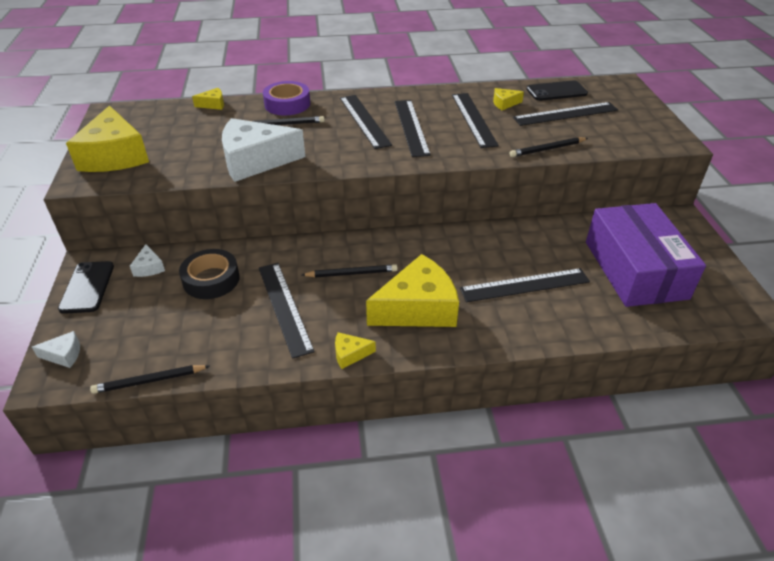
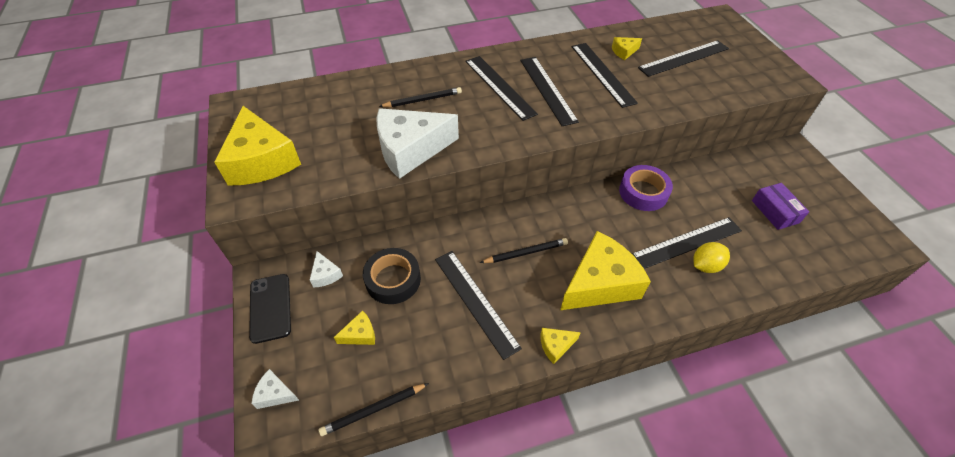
camera: 10 degrees left, 10 degrees up
white cheese [32,331,80,368] -> white cheese turned 150 degrees counterclockwise [251,369,299,409]
yellow cheese [192,88,224,110] -> yellow cheese moved to [334,311,375,345]
purple tape [263,81,310,115] -> purple tape moved to [619,165,673,211]
black pencil [510,137,588,157] -> none
black phone [527,80,588,101] -> none
purple box [586,203,706,307] -> purple box [752,183,809,230], size x0.45
none -> yellow lemon [693,242,730,273]

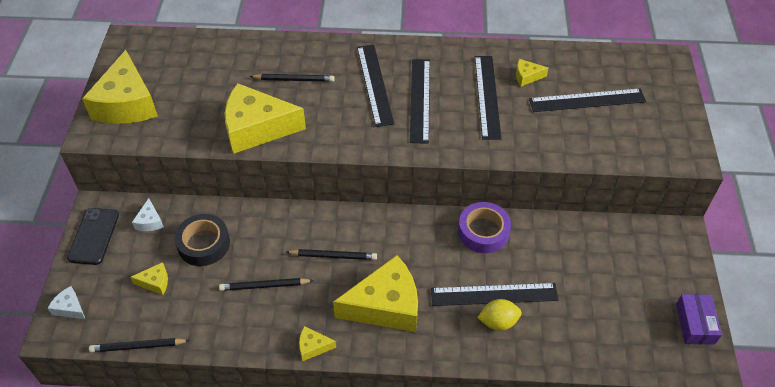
camera: 20 degrees right, 0 degrees up
white cheese [376,108,459,179] -> yellow cheese [225,83,306,154]
black ruler [435,251,522,360] -> black pencil [219,278,314,291]
purple box [752,183,809,230] -> purple box moved to [676,294,722,345]

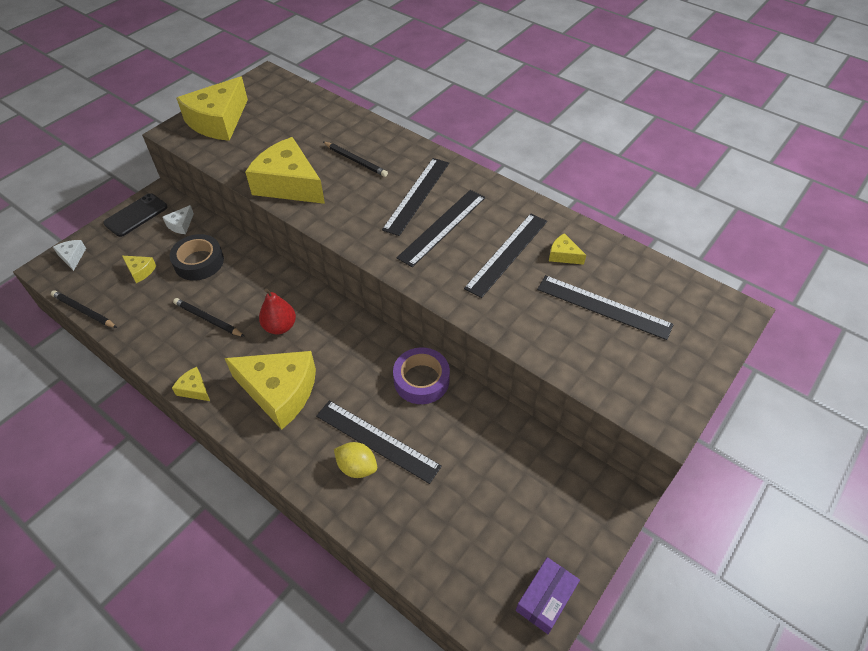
camera: 35 degrees right, 0 degrees up
black pencil [286,249,377,260] -> red pear [259,288,296,334]

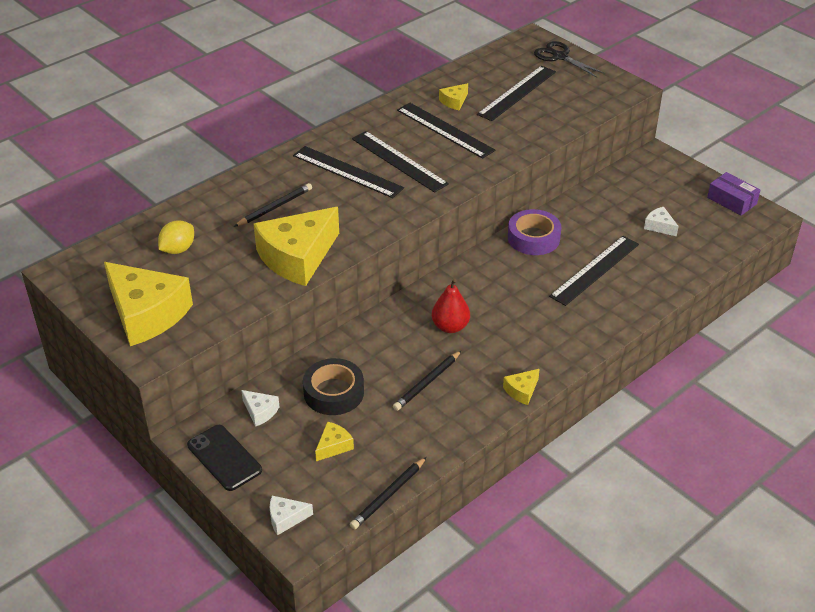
camera: 80 degrees left, 10 degrees down
yellow cheese [225,351,316,430] -> none
yellow lemon [334,442,377,478] -> yellow lemon moved to [158,220,194,254]
none -> black scissors [534,41,605,77]
none -> white cheese [644,207,679,236]

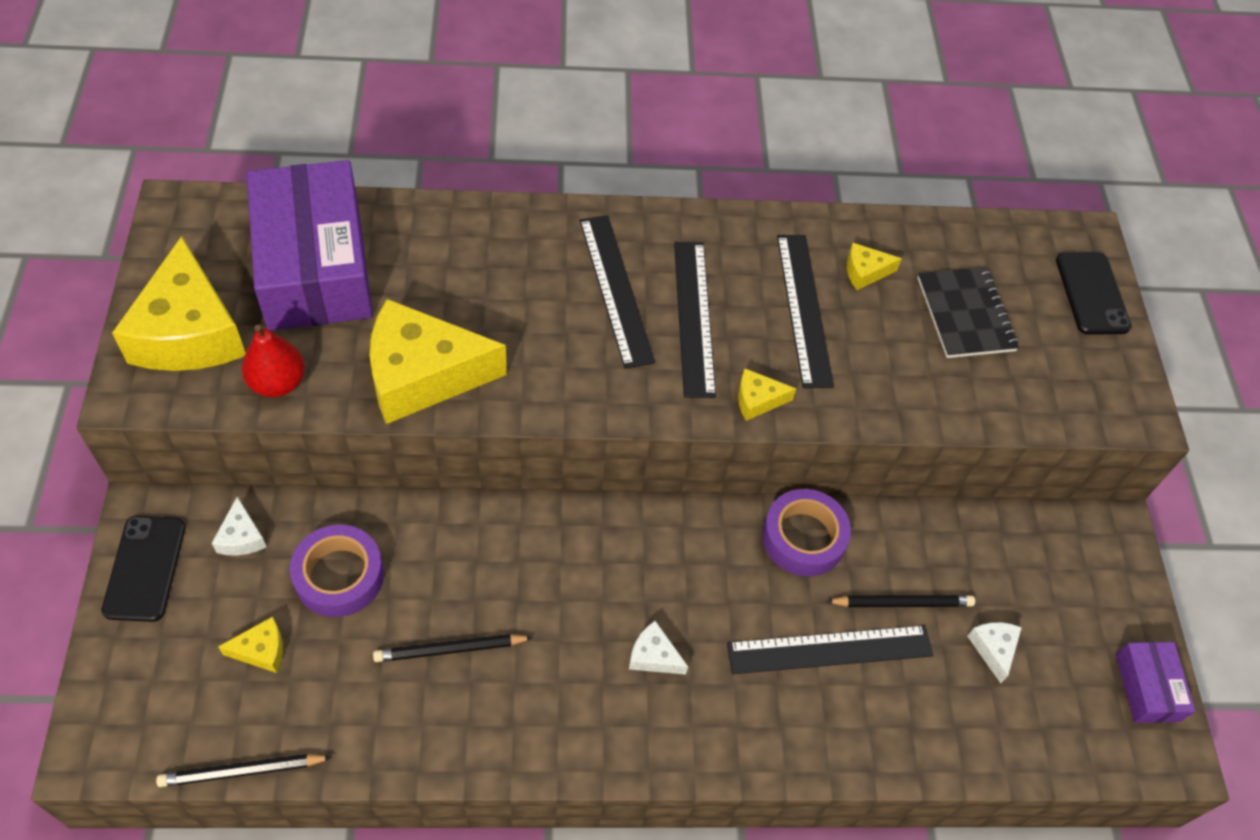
camera: 35 degrees right, 15 degrees up
yellow lemon [158,220,194,254] -> purple box [246,160,373,331]
black pencil [234,183,312,227] -> black pencil moved to [826,595,975,607]
white cheese [270,496,313,535] -> white cheese moved to [629,621,688,675]
black tape [303,358,364,415] -> purple tape [290,525,384,617]
red pear [432,278,470,333] -> red pear moved to [242,325,305,397]
black ruler [477,66,556,121] -> black notebook [918,267,1019,358]
yellow cheese [503,369,540,405] -> yellow cheese moved to [738,368,796,421]
black scissors [534,41,605,77] -> black phone [1056,252,1132,335]

